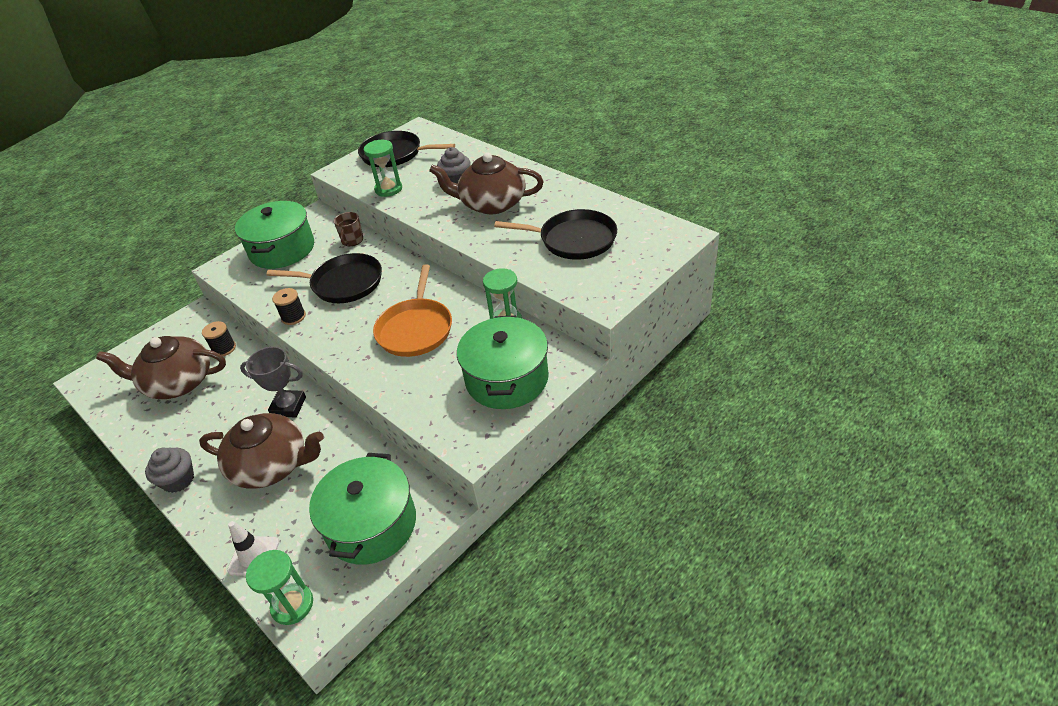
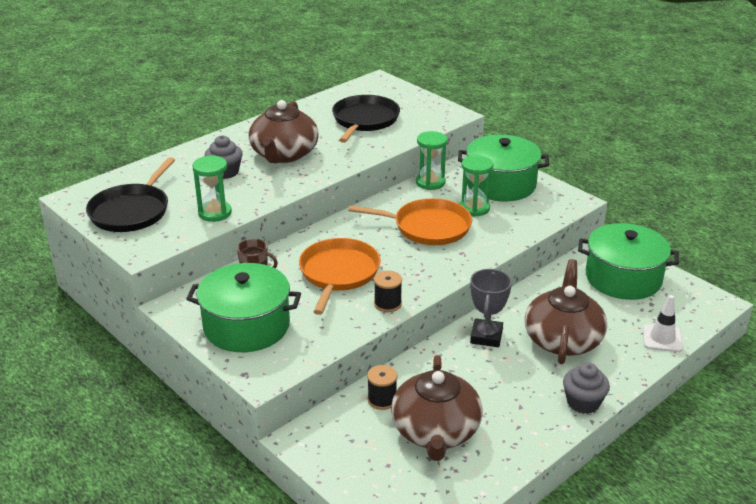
camera: 90 degrees left, 10 degrees down
green hourglass [246,550,313,625] -> green hourglass moved to [460,155,493,217]
black pan [267,253,382,303] -> orange pan [299,238,381,315]

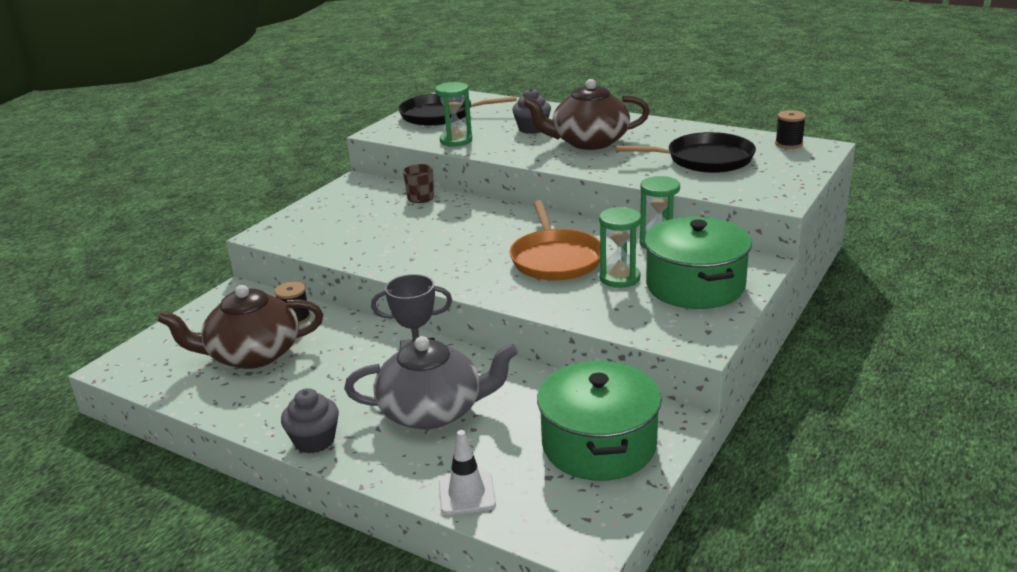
camera: 75 degrees right, 5 degrees down
green pot [186,263,301,352] -> none
orange pan [299,238,381,315] -> none
black spool [374,271,402,312] -> black spool moved to [775,110,806,149]
brown teapot [525,259,607,364] -> grey teapot [344,336,518,429]

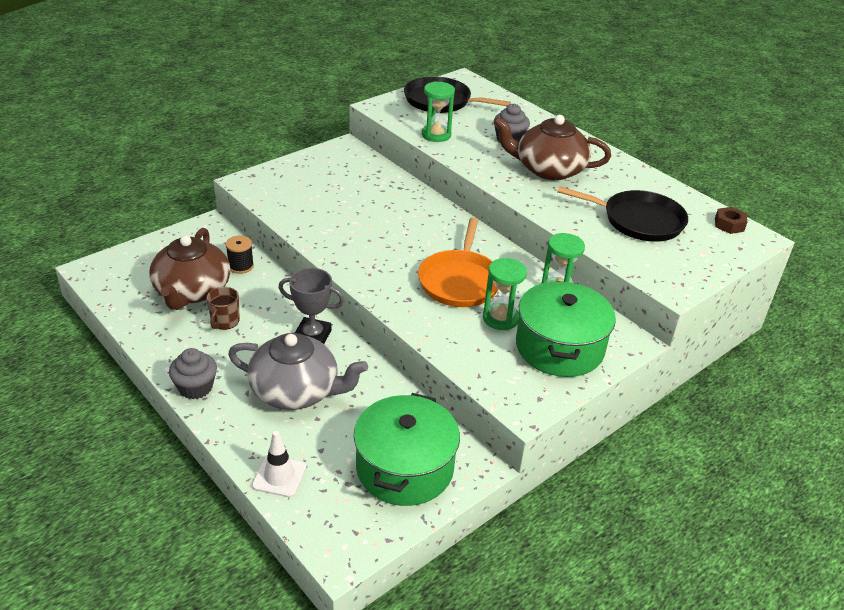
camera: 15 degrees right, 10 degrees up
brown teapot [157,285,323,369] -> brown teapot turned 90 degrees counterclockwise [149,228,230,310]
brown mug [403,164,434,203] -> brown mug moved to [206,287,240,330]
black spool [775,110,806,149] -> brown nut [715,207,748,234]

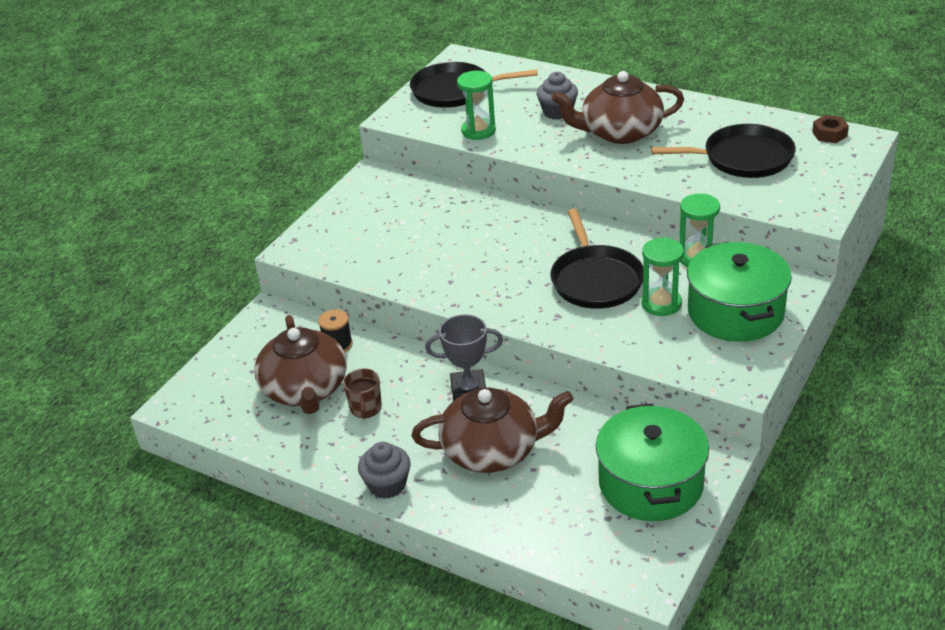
camera: 15 degrees left, 0 degrees up
grey teapot [228,333,368,410] -> brown teapot [412,387,574,473]
white traffic cone [252,431,306,497] -> none
orange pan [418,218,499,307] -> black pan [550,209,643,309]

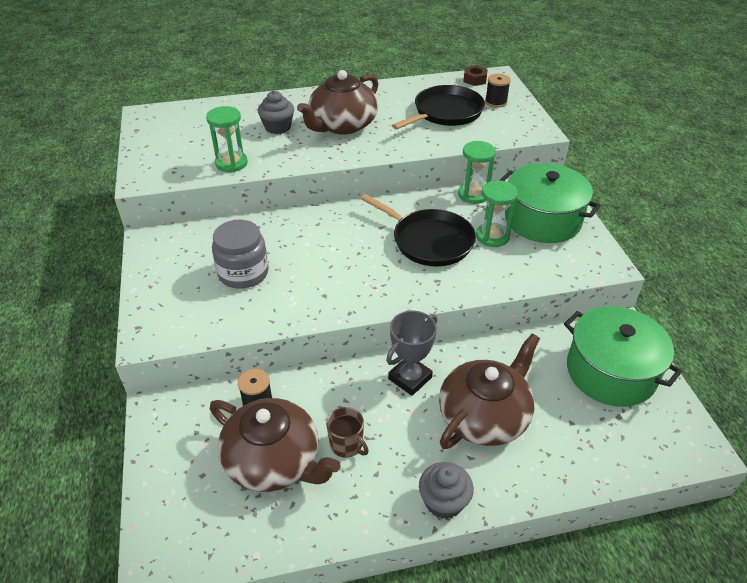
camera: 45 degrees left, 5 degrees up
black pan [410,62,538,108] -> none
none -> grey jar [212,219,269,289]
none -> black spool [485,74,511,108]

